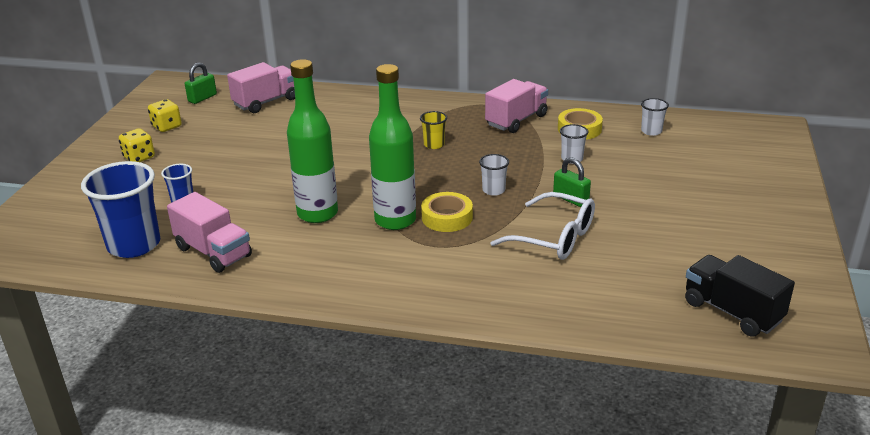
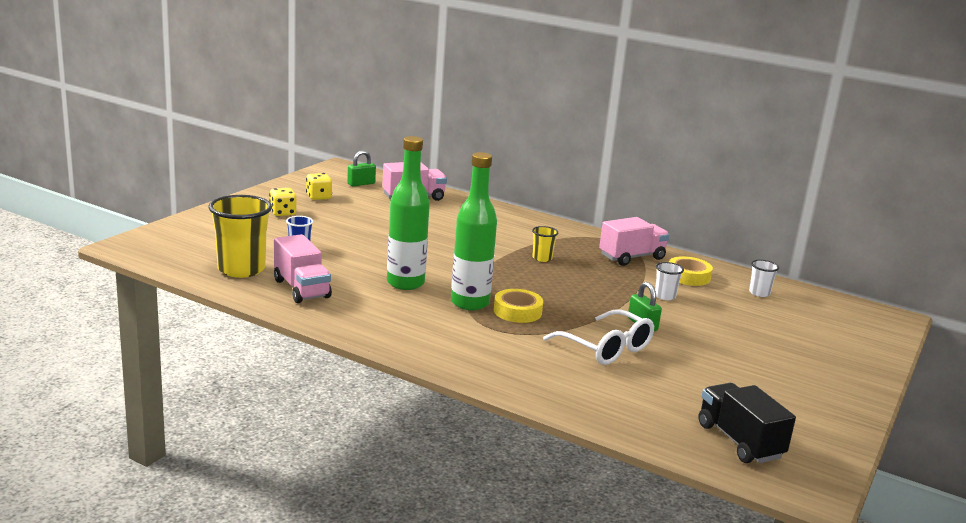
camera: 15 degrees right, 10 degrees down
blue cup [81,161,160,258] -> yellow cup [209,195,272,278]
white cup [479,154,509,196] -> none

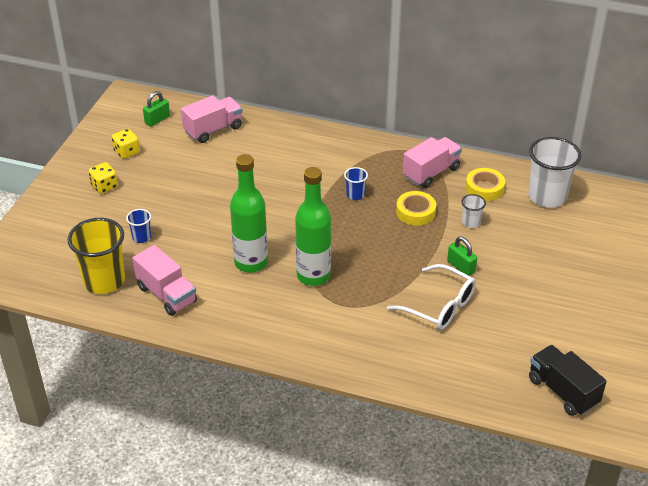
camera: 10 degrees left, 20 degrees up
yellow tape [494,289,543,323] -> yellow tape moved to [396,191,436,226]
yellow cup [532,226,558,262] -> blue cup [344,167,368,200]
white cup [749,260,779,297] -> white cup [528,137,582,208], size x2.12

